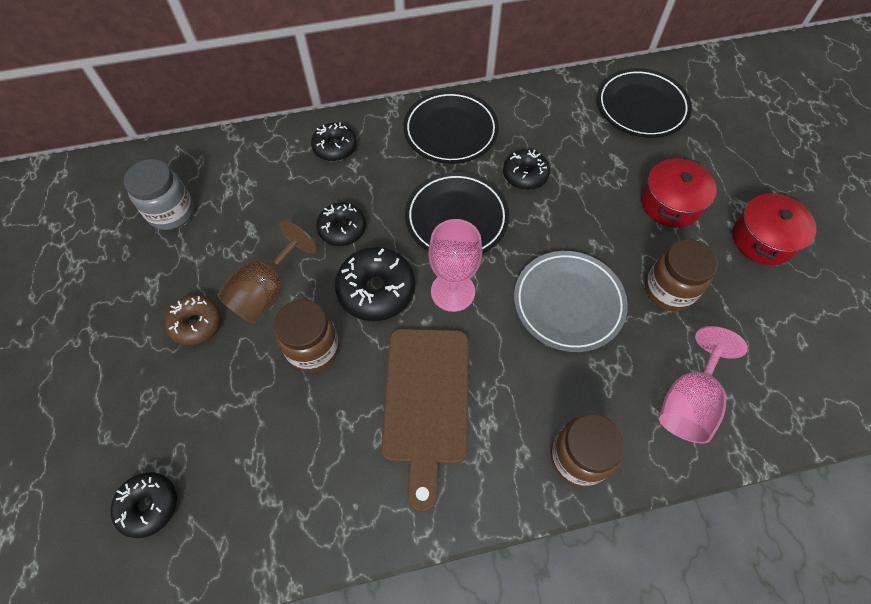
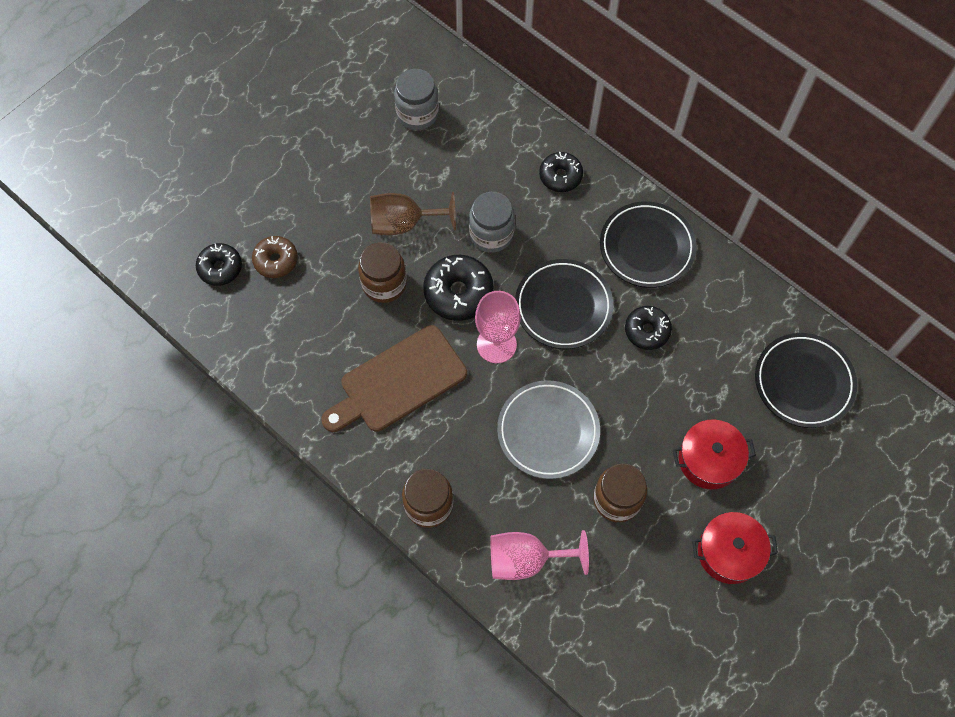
camera: 55 degrees right, 5 degrees up
brown donut [165,295,221,345] -> brown donut moved to [252,236,298,278]
black donut [316,202,366,246] -> grey jar [469,192,515,253]

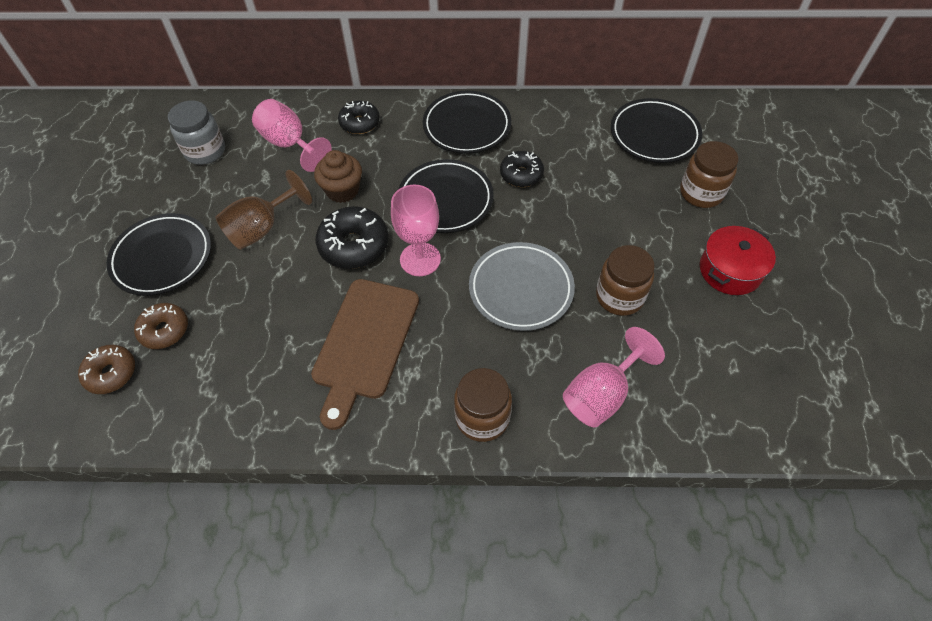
camera: 40 degrees left, 10 degrees down
black donut [196,243,242,286] -> brown donut [78,345,135,394]
brown jar [358,242,407,303] -> brown jar moved to [680,141,738,208]
grey jar [469,192,515,253] -> brown cupcake [314,150,362,203]
red pot [673,419,756,489] -> none
none -> black plate [106,213,211,296]
none -> pink goblet [252,99,332,172]

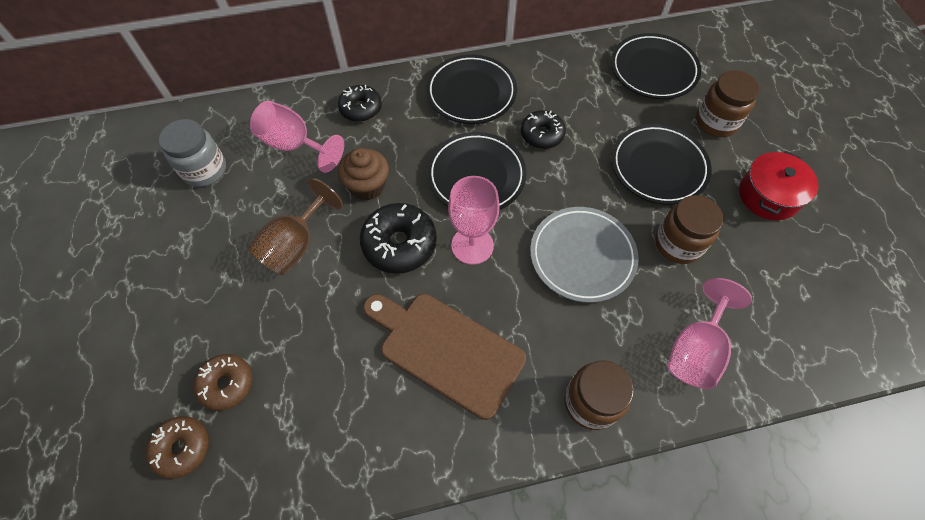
camera: 15 degrees left, 5 degrees up
black plate [106,213,211,296] -> black plate moved to [611,124,712,205]
brown cutting board [311,279,419,430] -> brown cutting board turned 120 degrees clockwise [363,294,526,420]

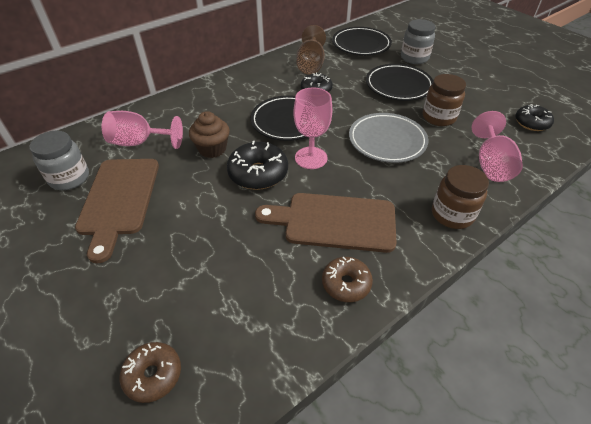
camera: 25 degrees left, 15 degrees down
brown donut [193,354,252,411] -> brown donut moved to [322,257,373,302]
brown goblet [248,178,343,275] -> brown goblet moved to [296,25,326,75]
black donut [338,85,382,122] -> black donut moved to [515,104,554,131]
black plate [426,54,517,124] -> none
brown jar [696,71,759,137] -> grey jar [401,19,436,64]
red pot [739,151,818,220] -> none
none -> brown cutting board [75,159,159,263]

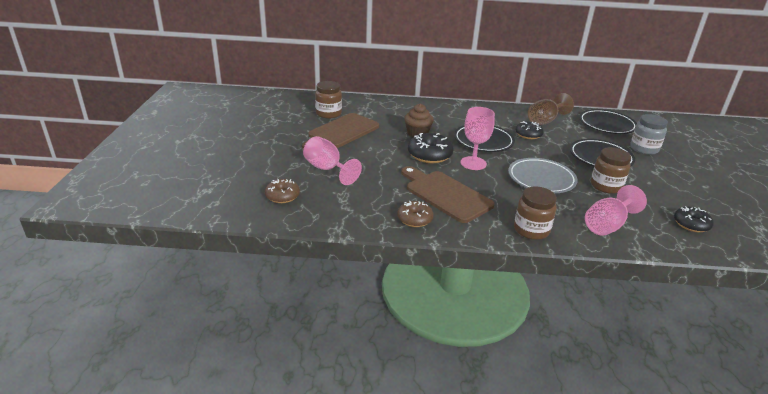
camera: 40 degrees right, 15 degrees down
grey jar [30,131,89,190] -> brown jar [315,81,342,118]
pink goblet [102,111,183,149] -> pink goblet moved to [303,136,362,185]

